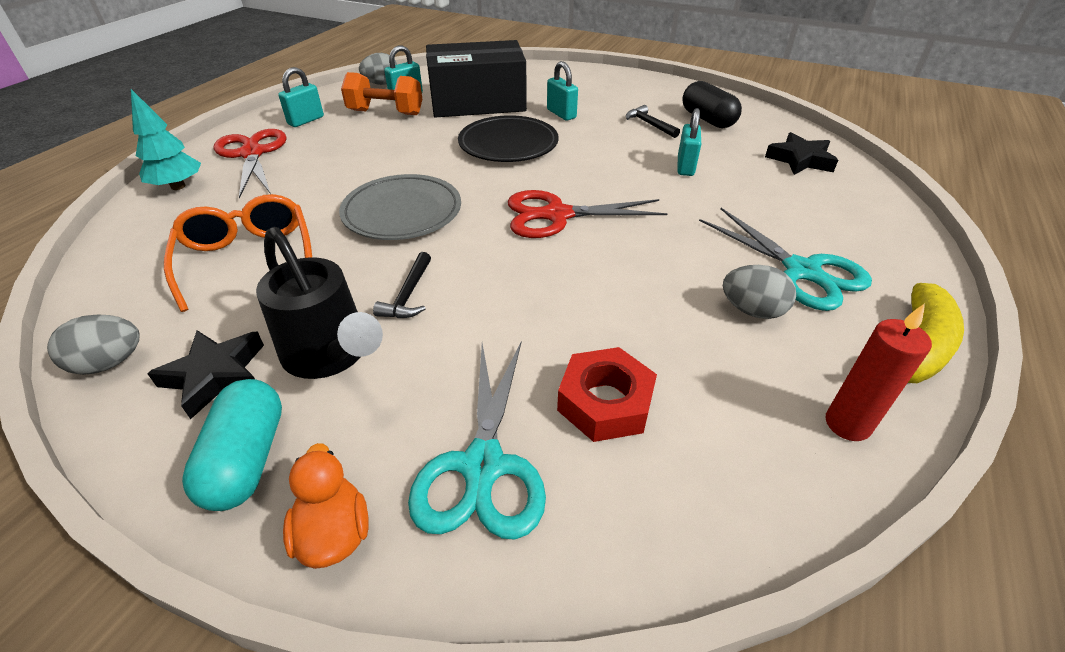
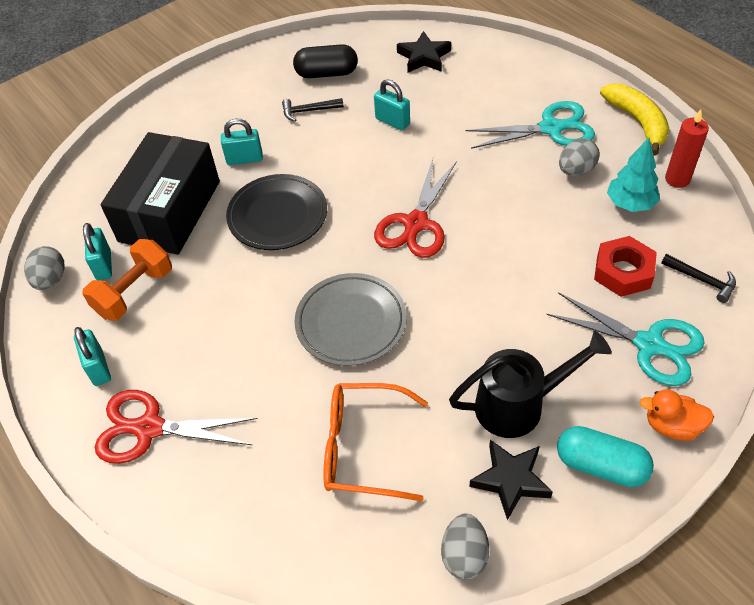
camera: 60 degrees left, 10 degrees up
turquoise tree [131,89,201,190] -> turquoise tree moved to [607,138,660,212]
black hammer [373,252,431,318] -> black hammer moved to [661,254,736,303]

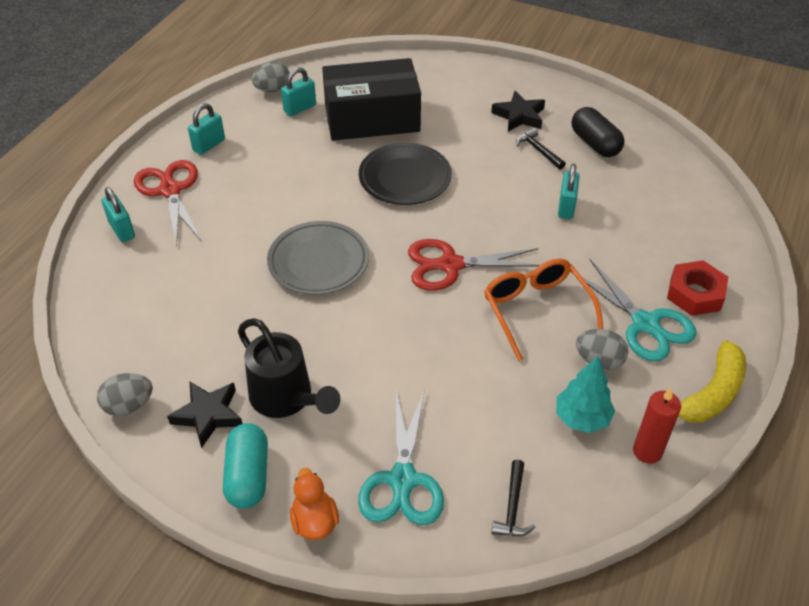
camera: 60 degrees right, 5 degrees down
orange dumbbell [82,239,172,321] -> none
turquoise padlock [221,119,263,165] -> turquoise padlock moved to [101,187,135,242]
orange glasses [323,383,428,502] -> orange glasses moved to [484,259,603,361]
black star [397,31,451,73] -> black star moved to [491,91,545,132]
red nut [594,236,657,297] -> red nut moved to [667,260,728,316]

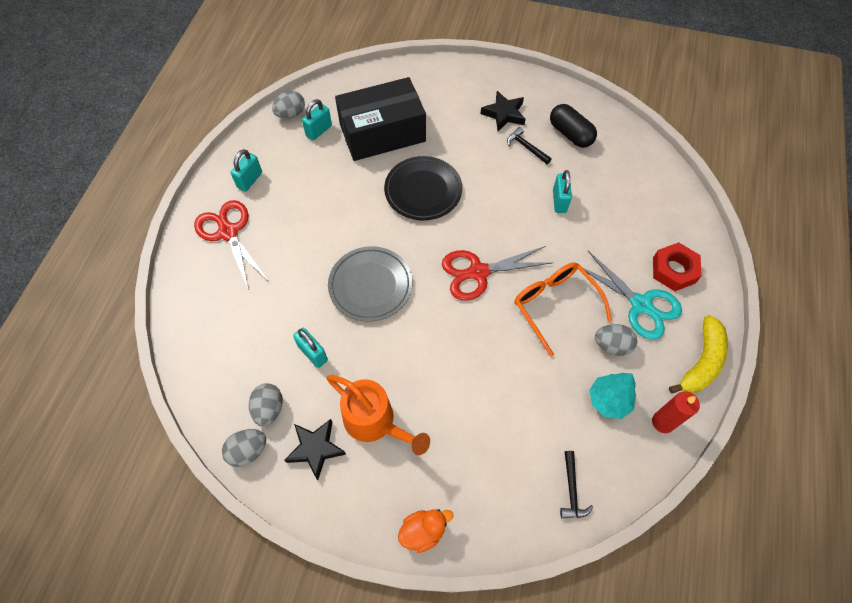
camera: 10 degrees left, 15 degrees up
turquoise padlock [101,187,135,242] -> turquoise padlock moved to [293,328,328,368]
turquoise capsule [223,423,268,509] -> none
black watering can [238,318,340,418] -> orange watering can [326,375,430,455]
orange duck [290,468,339,540] -> orange duck turned 90 degrees clockwise [398,509,453,553]
turquoise scissors [358,389,444,525] -> none
none -> grey egg [249,383,283,427]

